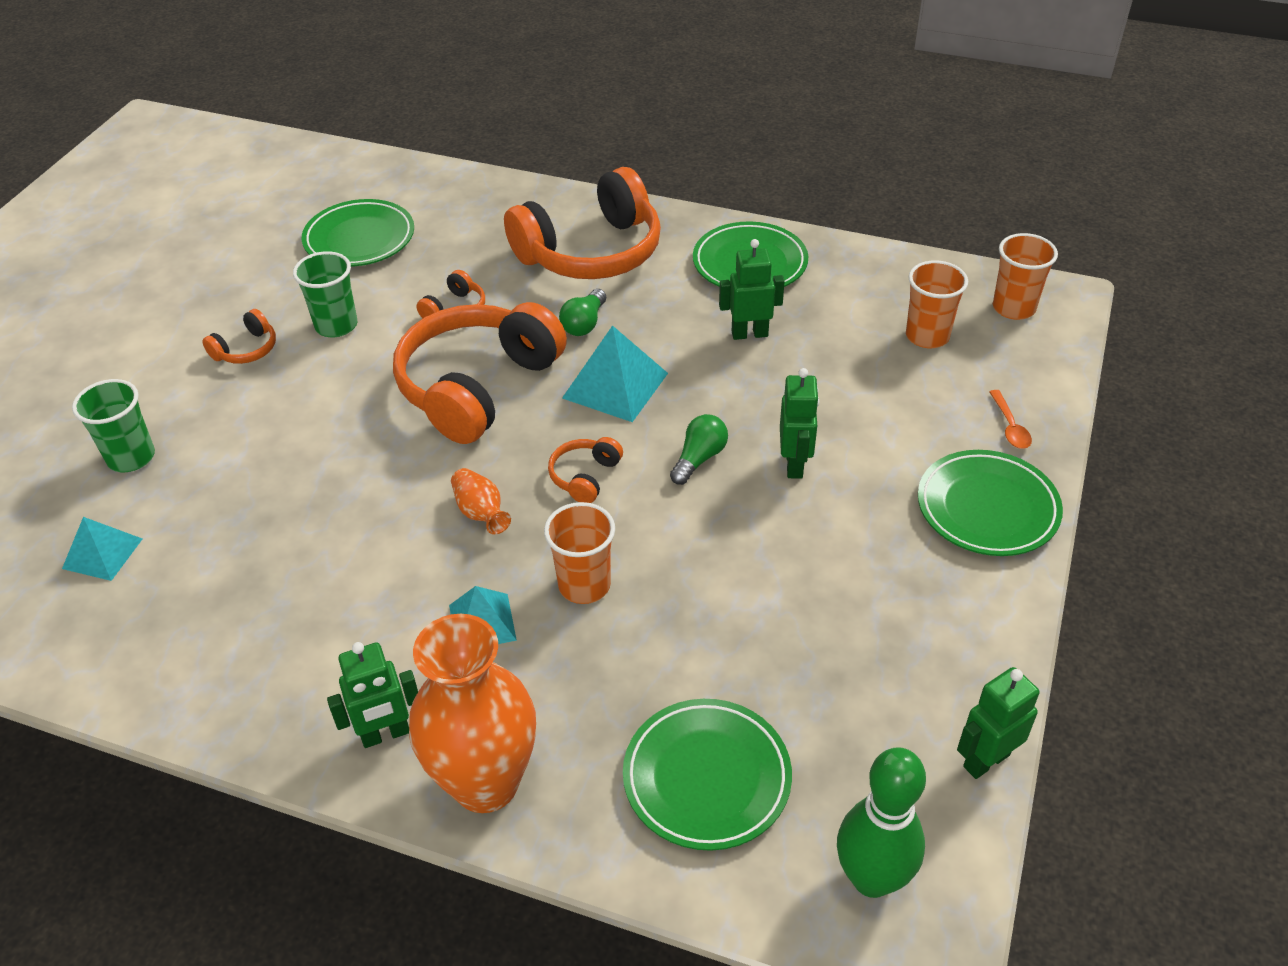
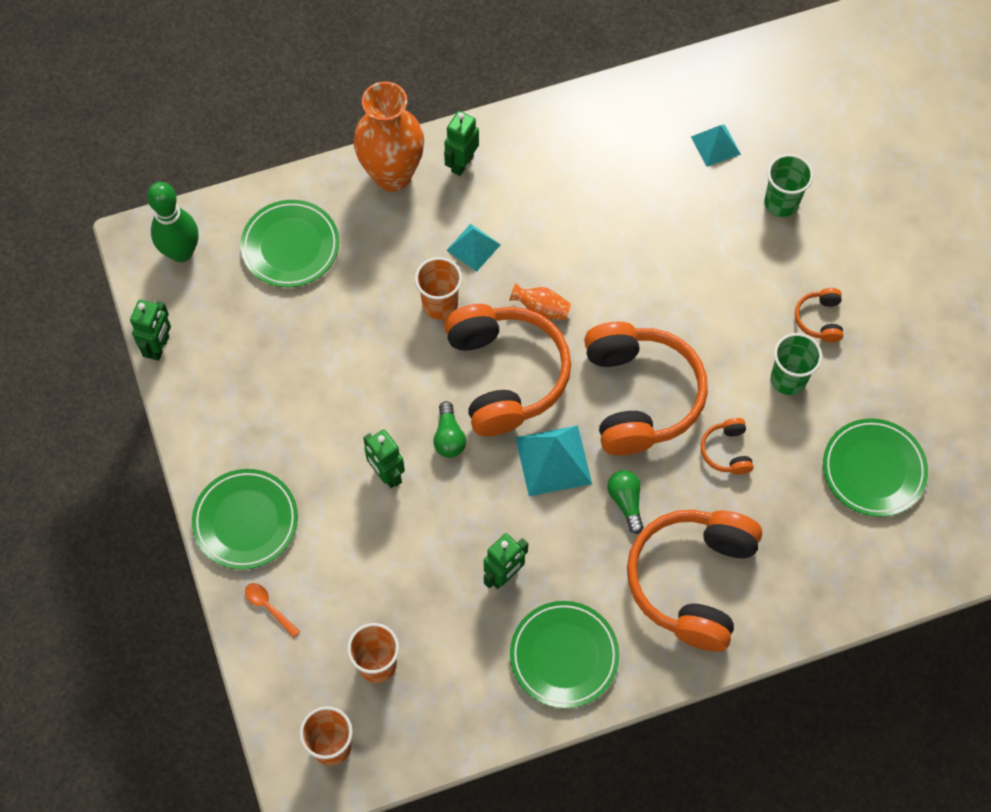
camera: 140 degrees right, 20 degrees up
orange headphones [548,437,623,503] -> orange headphones [444,304,571,436], size x2.37

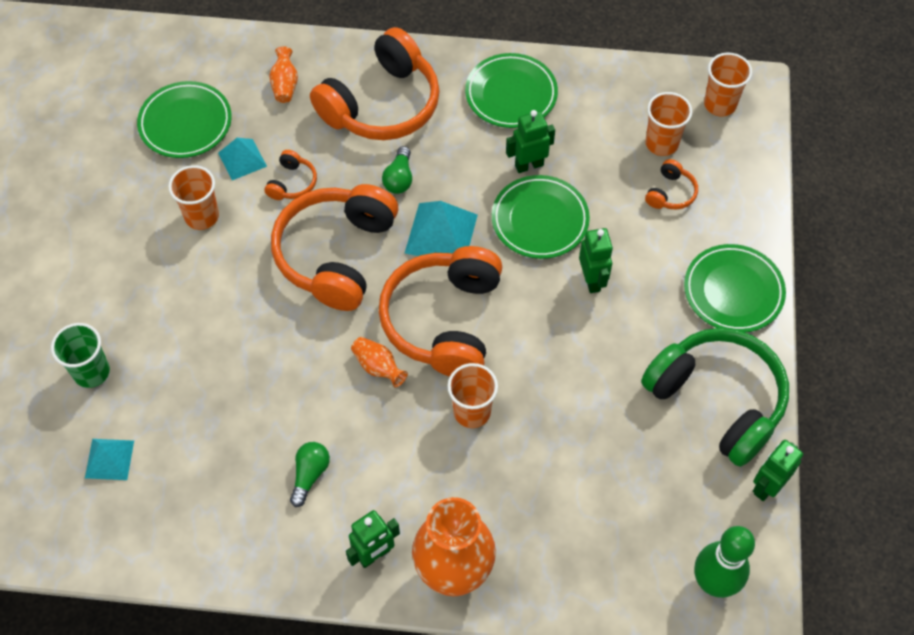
camera: 155 degrees left, 5 degrees down
green plate [240,200,339,287] -> green plate moved to [492,175,590,259]
orange spoon [245,583,300,638] -> none
green light bulb [433,401,466,458] -> green light bulb moved to [290,442,330,507]
turquoise pyramid [446,224,501,272] -> turquoise pyramid moved to [218,138,267,180]
green cup [771,333,822,395] -> orange cup [168,165,219,230]
orange headphones [795,288,843,343] -> orange headphones moved to [645,159,698,210]
none -> orange vase [269,46,298,103]
none -> green headphones [641,328,789,467]

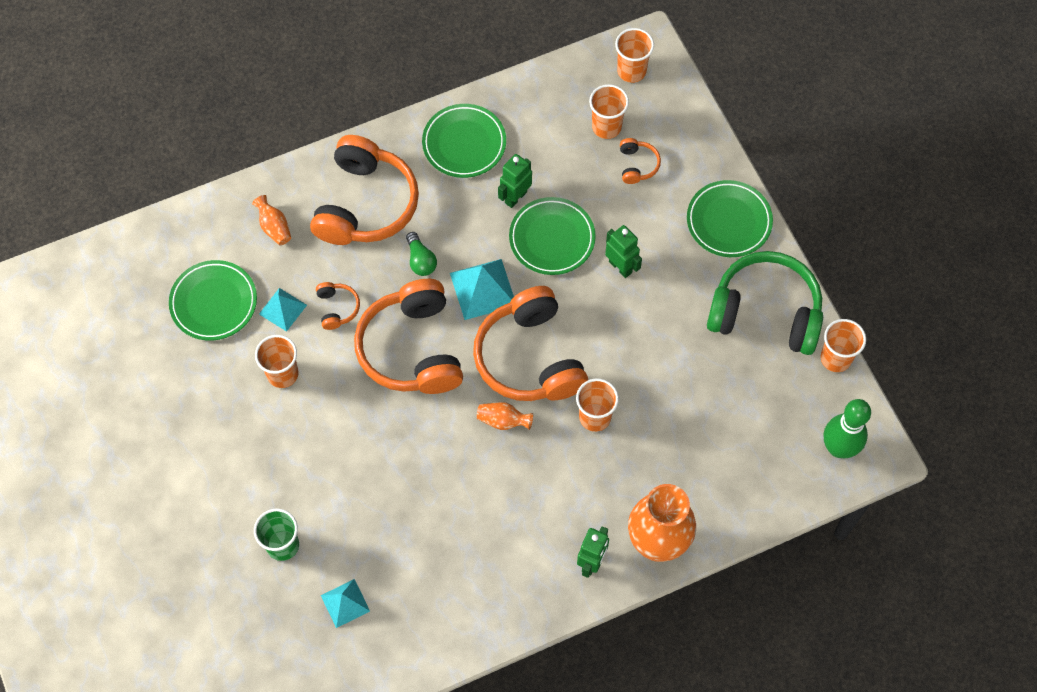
camera: 30 degrees left, 5 degrees up
green light bulb [290,442,330,507] -> none
green robot [753,440,803,501] -> orange cup [820,319,866,372]

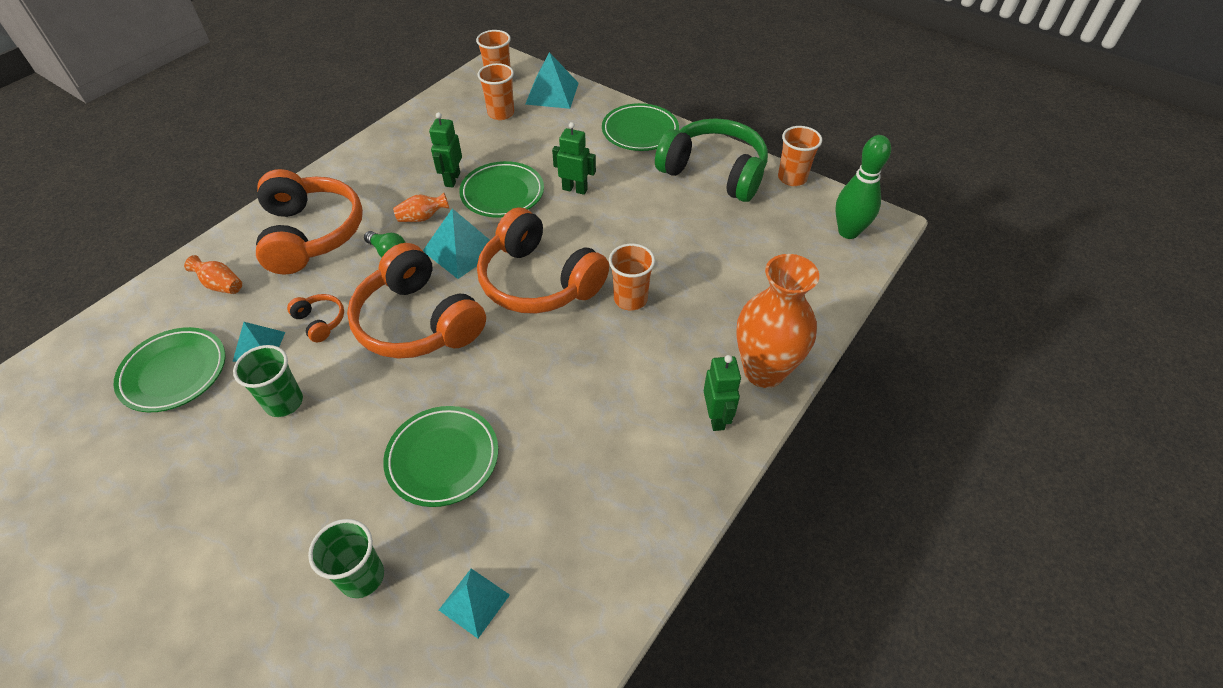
camera: 30 degrees left, 15 degrees down
orange cup [255,335,299,388] -> green cup [233,345,303,417]
green plate [422,104,506,178] -> green plate moved to [383,406,498,507]
orange vase [477,402,533,430] -> orange vase moved to [393,193,449,222]
orange headphones [620,138,661,184] -> none
green headphones [707,251,823,355] -> green headphones turned 45 degrees clockwise [655,118,768,202]
none -> turquoise pyramid [525,52,579,109]

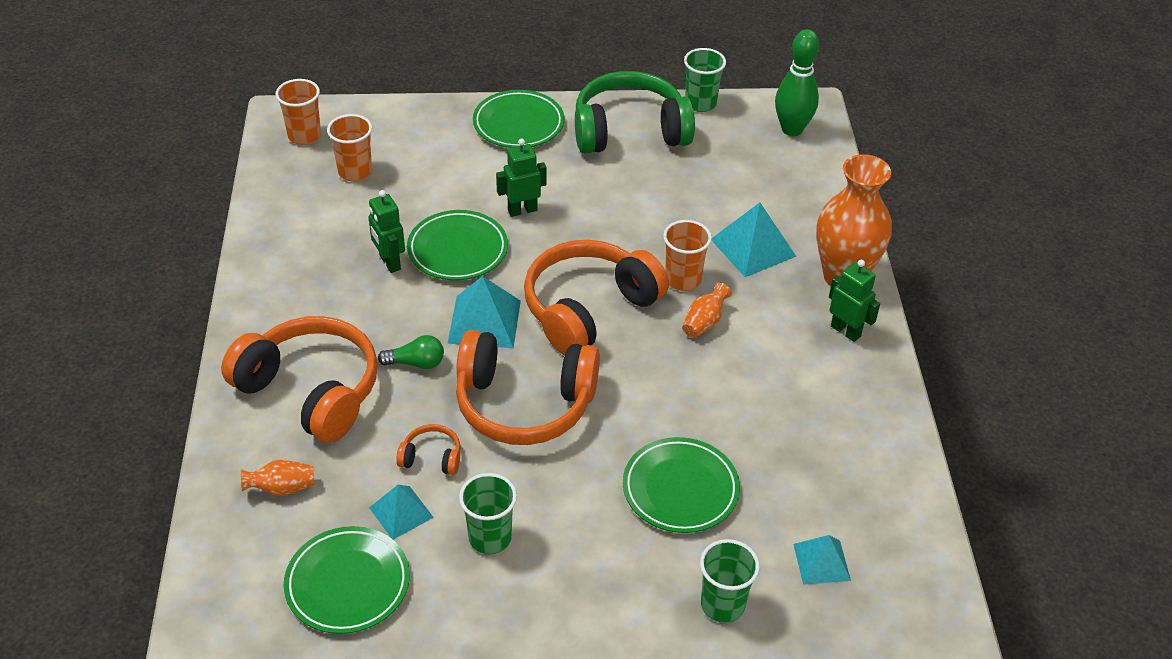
camera: 40 degrees left, 5 degrees down
orange vase [393,193,449,222] -> orange vase moved to [682,282,732,338]
orange headphones [477,207,609,314] -> orange headphones turned 135 degrees clockwise [524,240,669,355]
turquoise pyramid [525,52,579,109] -> turquoise pyramid moved to [711,203,796,277]
orange cup [778,126,822,186] -> green cup [684,48,726,112]

